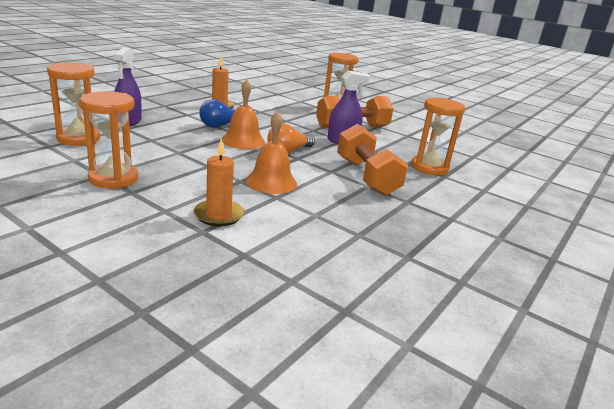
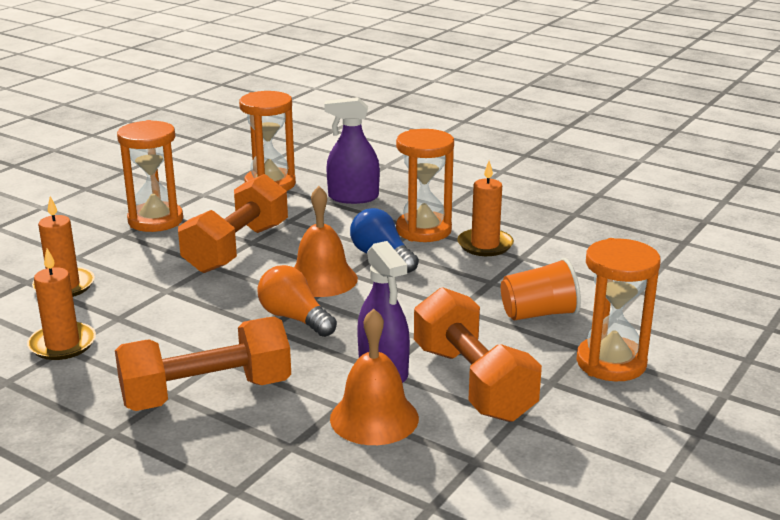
camera: 90 degrees right, 0 degrees up
orange bell [246,111,297,194] -> orange bell moved to [330,308,419,445]
orange hourglass [411,98,465,175] -> orange hourglass moved to [396,129,454,242]
none -> orange candle [27,248,96,360]
none -> orange dumbbell [178,174,288,273]
none -> orange cup [501,258,581,320]

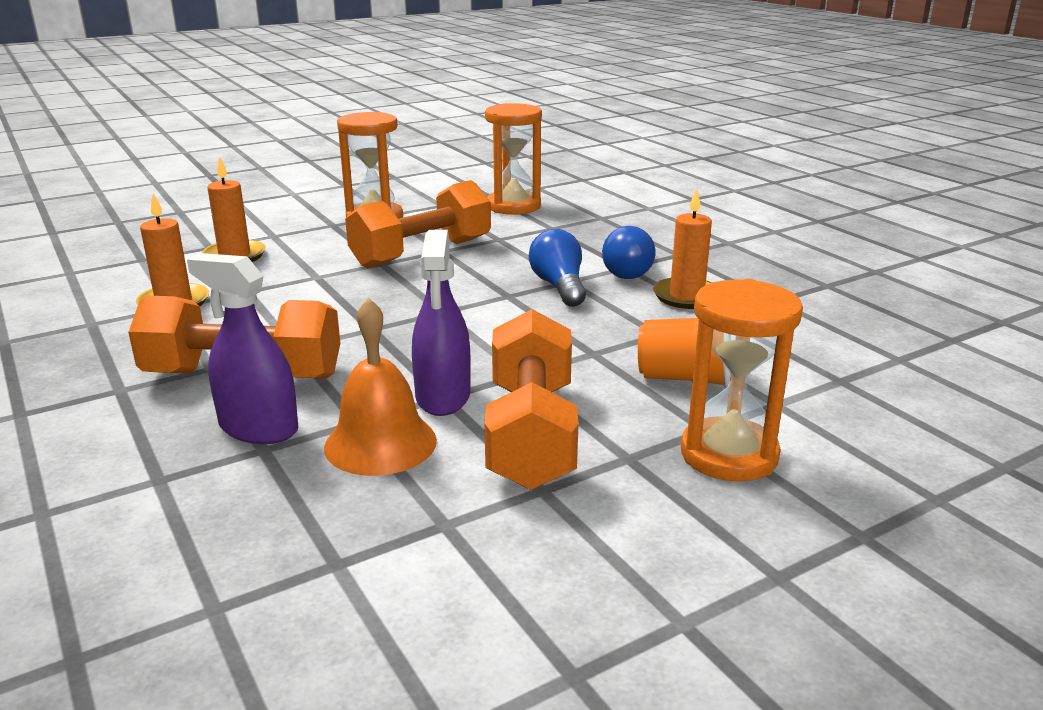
camera: 25 degrees right, 0 degrees up
orange light bulb [257,265,337,337] -> none
orange bell [294,186,358,297] -> none
purple spray bottle [324,97,380,204] -> purple spray bottle moved to [187,253,298,444]
orange hourglass [396,129,454,242] -> blue light bulb [602,226,655,279]

